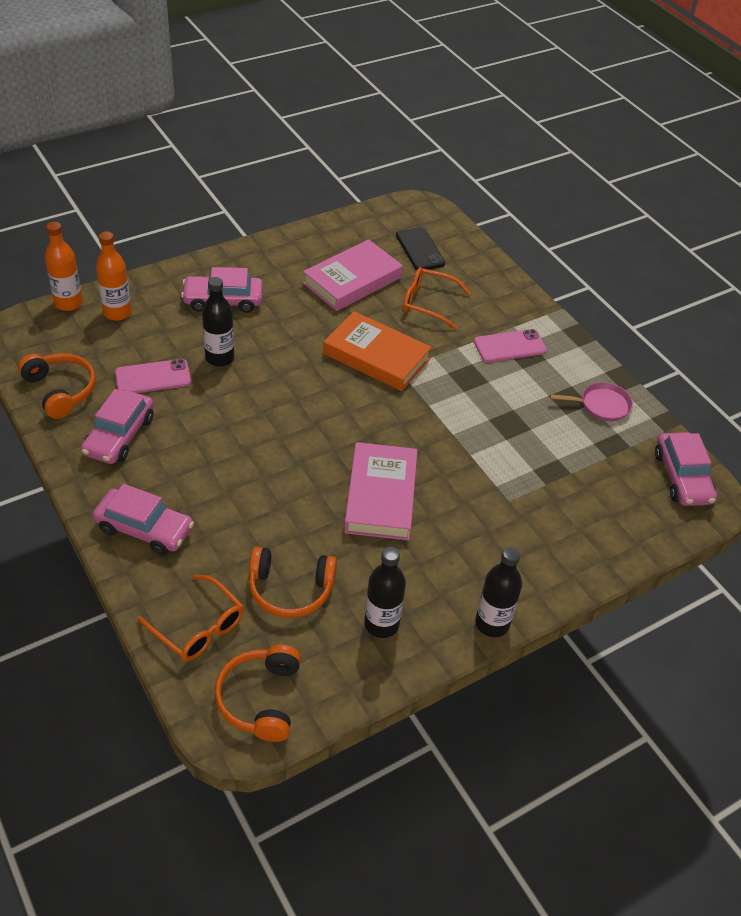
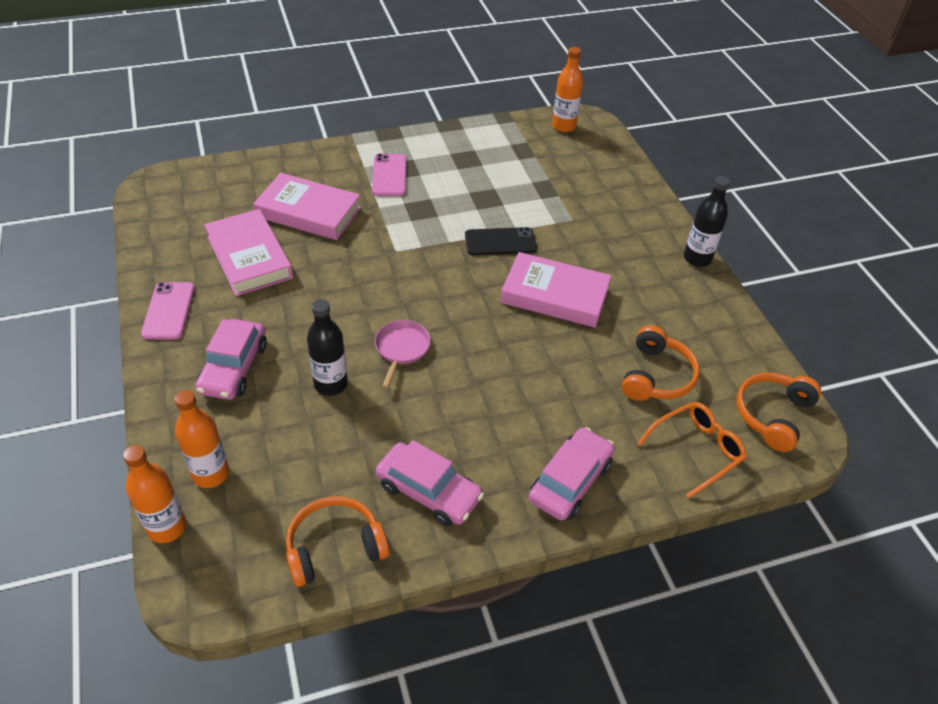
camera: 75 degrees left, 0 degrees up
pink phone [115,359,191,393] -> pink phone moved to [141,282,195,339]
orange headphones [215,644,301,742] -> orange headphones turned 105 degrees clockwise [736,373,821,452]
orange book [323,311,432,391] -> none
black bottle [364,547,406,638] -> none
black phone [396,227,445,270] -> black phone moved to [465,227,537,255]
orange glasses [403,267,471,329] -> pink book [253,173,361,240]
pink pan [550,382,633,421] -> pink pan moved to [375,320,431,388]
pink car [655,432,717,506] -> orange bottle [552,47,583,132]

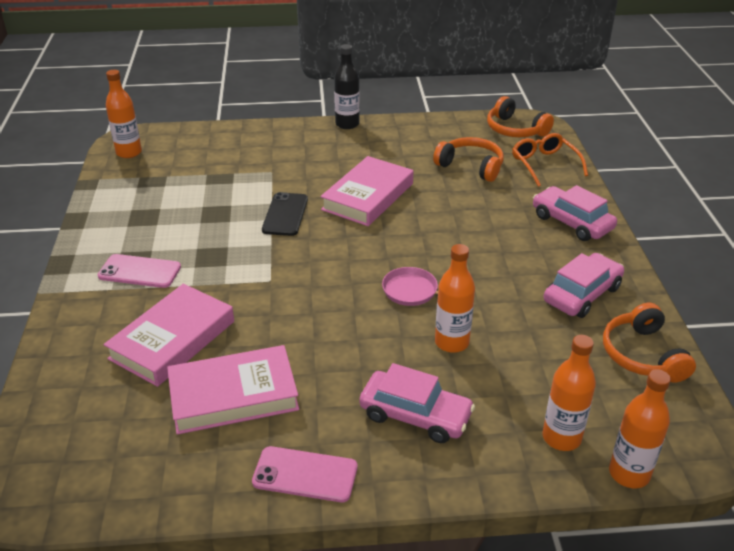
camera: 75 degrees left, 10 degrees down
black bottle [307,299,348,396] -> orange bottle [435,244,475,353]

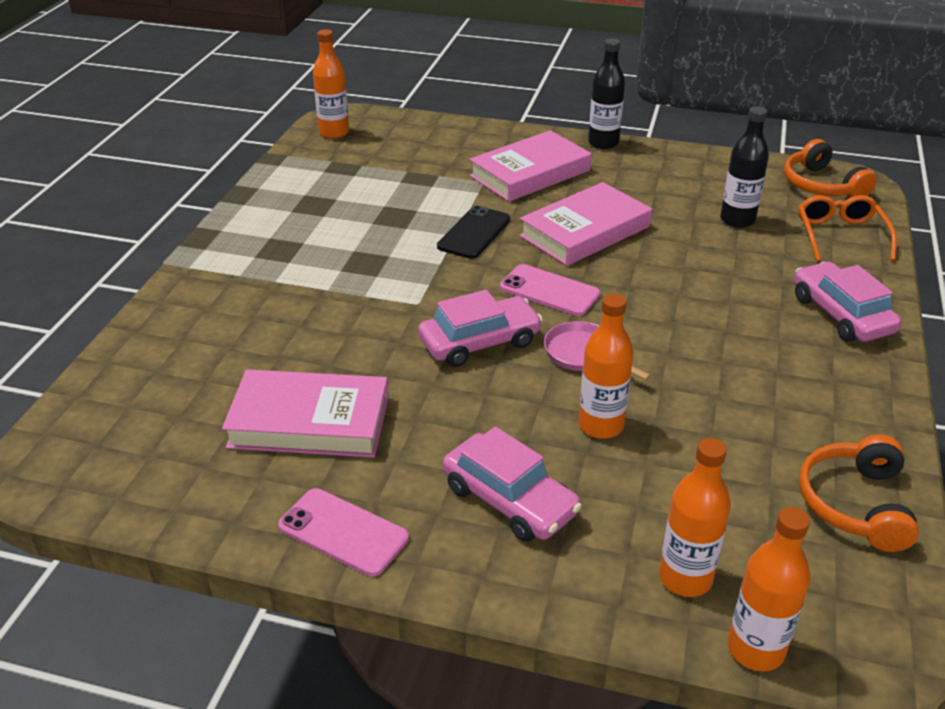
camera: 20 degrees right, 0 degrees up
pink phone [98,254,181,288] -> pink phone moved to [500,264,600,316]
pink book [104,284,234,387] -> pink book moved to [469,130,592,202]
orange headphones [433,137,504,182] -> black bottle [720,106,769,228]
pink car [544,253,624,318] -> pink car moved to [418,290,543,367]

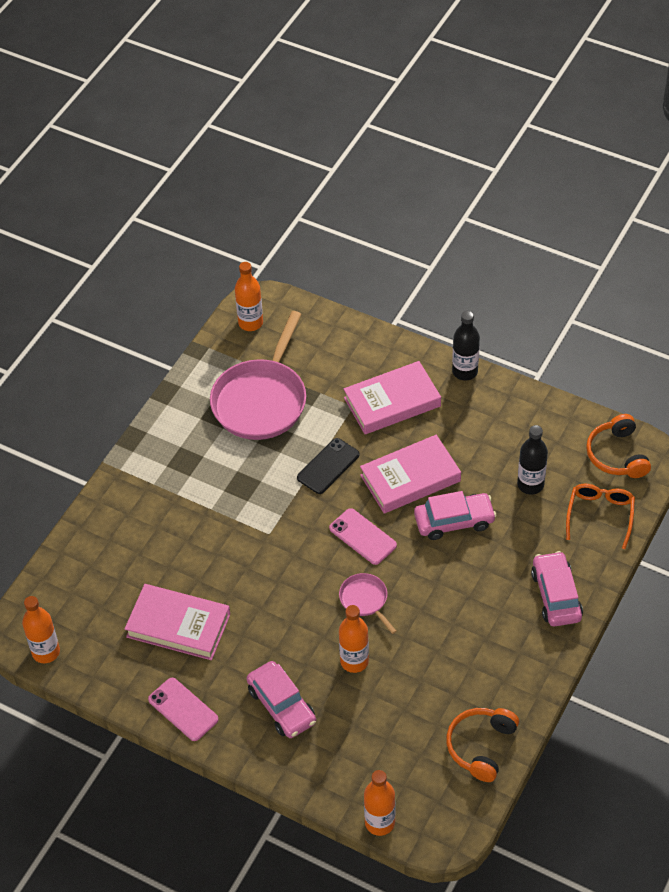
camera: 15 degrees right, 15 degrees up
pink car [418,290,543,367] -> pink car moved to [414,491,496,540]
orange bottle [659,438,731,597] -> orange bottle moved to [22,596,60,663]
none -> pink pan [210,311,306,440]

